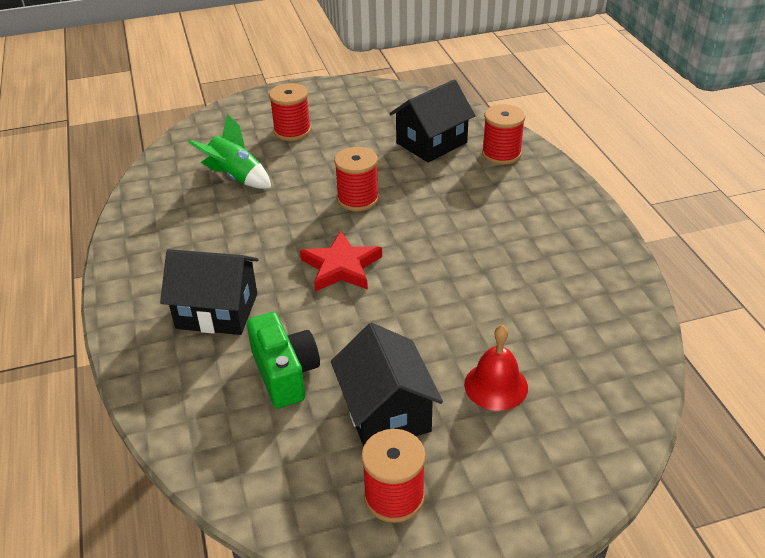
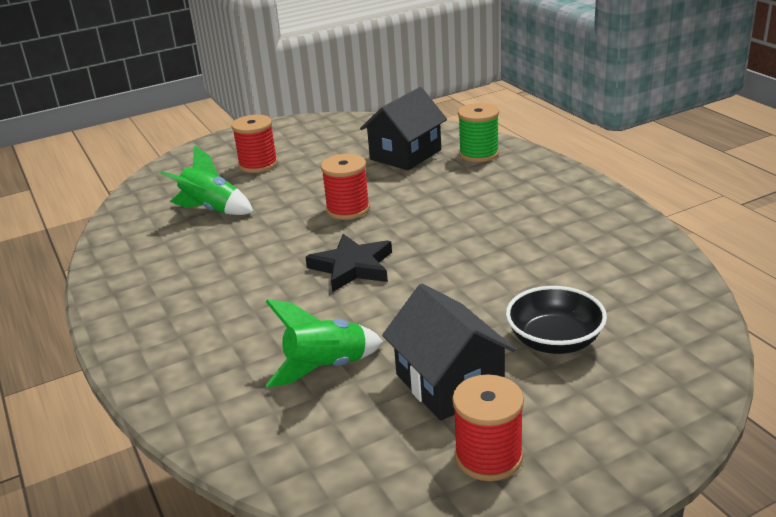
camera: 10 degrees left, 10 degrees down
black house [160,249,259,335] -> none
green camera [247,312,320,408] -> green rocket [266,299,383,388]
red star [300,231,382,292] -> black star [305,234,392,292]
red bell [464,325,528,411] -> black bowl [506,286,607,354]
red spool [482,104,526,165] -> green spool [458,103,499,162]

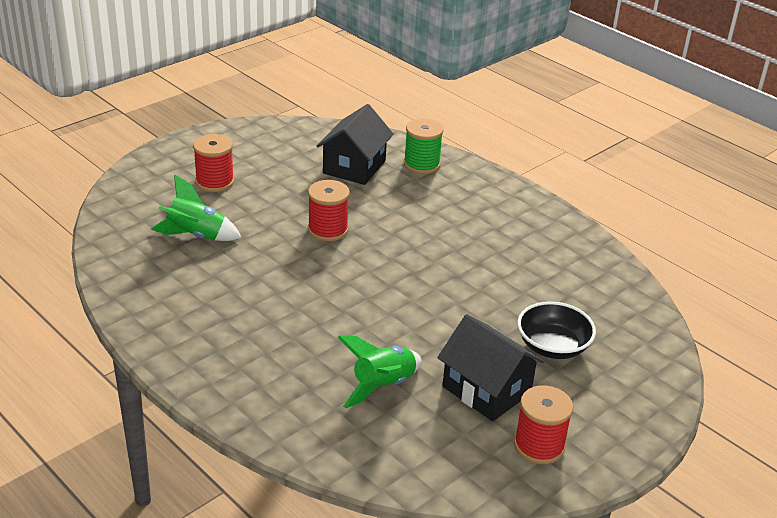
camera: 20 degrees left, 5 degrees up
black star [305,234,392,292] -> none

